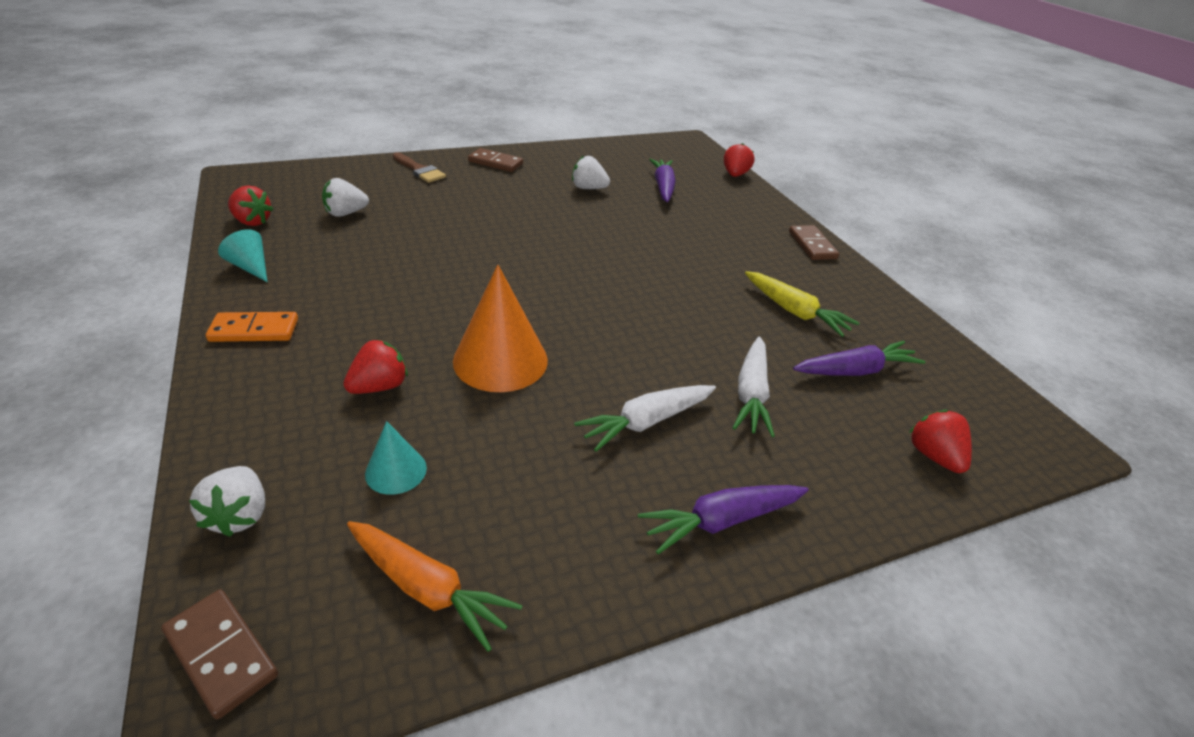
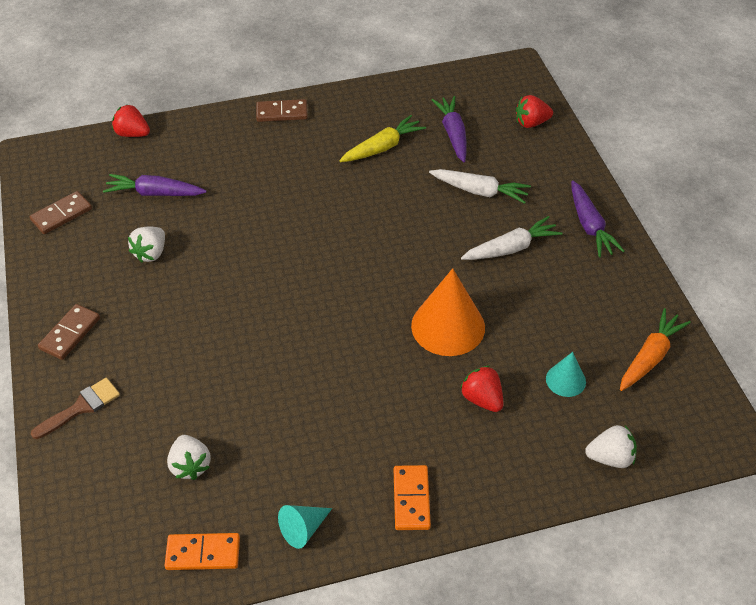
camera: 80 degrees left, 10 degrees up
brown domino [161,589,278,720] -> brown domino moved to [29,191,92,234]
red strawberry [228,186,273,226] -> orange domino [165,533,240,570]
white carrot [574,385,716,452] -> white carrot turned 90 degrees counterclockwise [461,216,563,260]

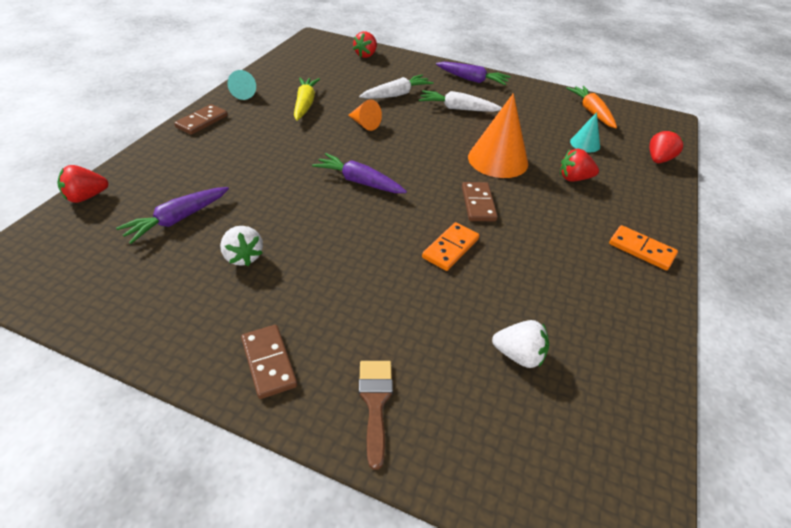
camera: 55 degrees left, 5 degrees down
brown domino [29,191,92,234] -> brown domino moved to [462,182,498,221]
orange domino [165,533,240,570] -> orange domino moved to [422,222,479,271]
turquoise cone [278,505,332,549] -> turquoise cone moved to [227,70,256,100]
purple carrot [432,96,467,162] -> purple carrot moved to [312,153,407,193]
white carrot [461,216,563,260] -> white carrot turned 90 degrees counterclockwise [419,90,502,112]
white strawberry [585,425,637,468] -> red strawberry [649,130,684,163]
none -> orange cone [348,99,382,131]

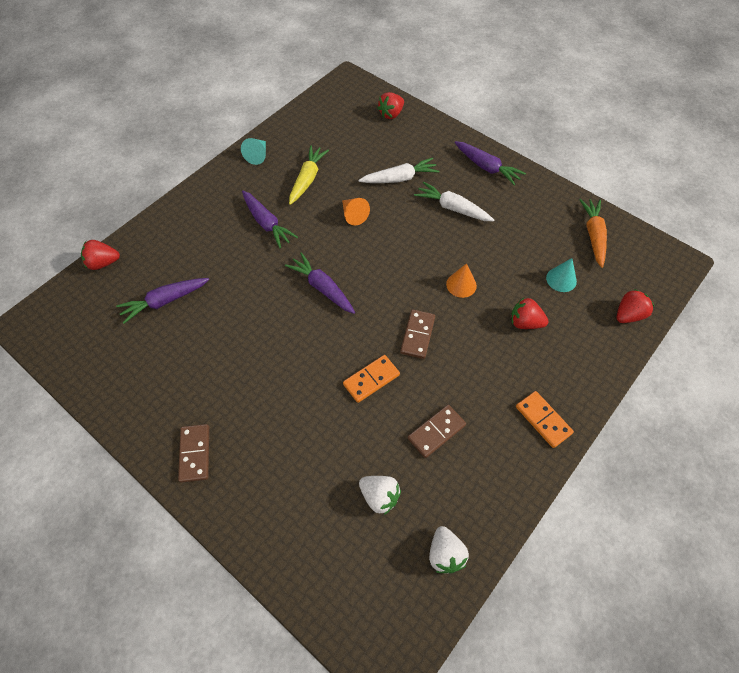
camera: 20 degrees right, 15 degrees up
brown domino [174,104,228,135] -> brown domino moved to [408,405,466,458]
white strawberry [220,226,263,266] -> white strawberry moved to [429,526,469,574]
brown brush [359,361,393,470] -> none
orange cone [468,93,528,178] -> orange cone [446,263,477,298], size x0.52
none -> purple carrot [242,191,298,248]

